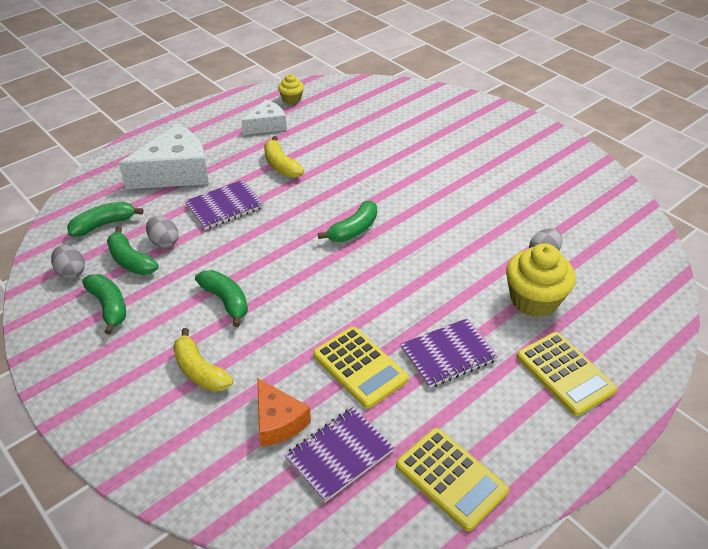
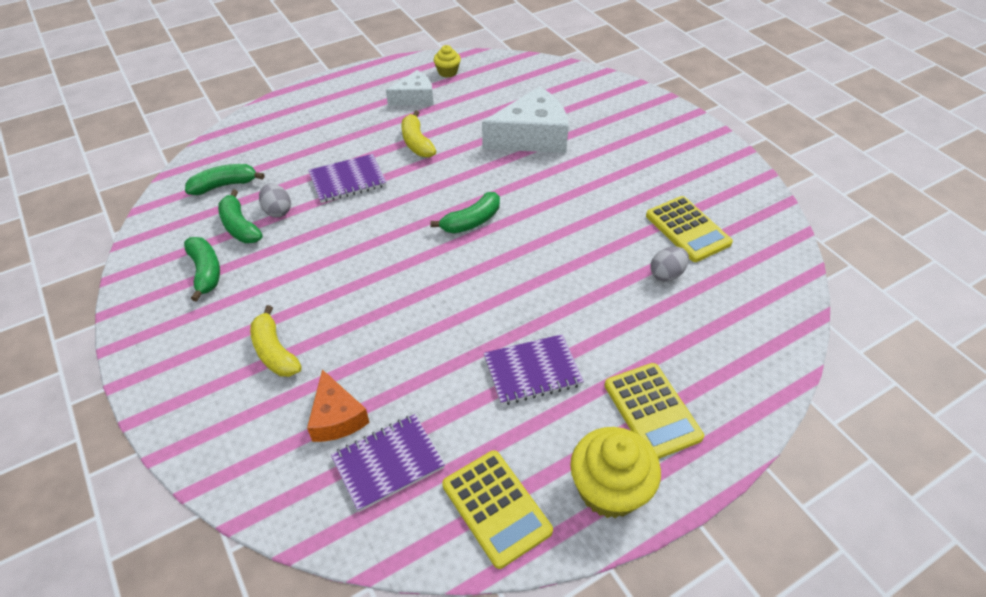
camera: 10 degrees right, 5 degrees up
grey egg [51,245,85,279] -> none
white cheese [119,124,209,189] -> white cheese moved to [482,86,569,153]
green banana [195,270,248,327] -> none
yellow calculator [313,327,408,409] -> yellow calculator moved to [646,196,733,262]
yellow cupcake [506,243,576,318] -> yellow cupcake moved to [570,427,661,518]

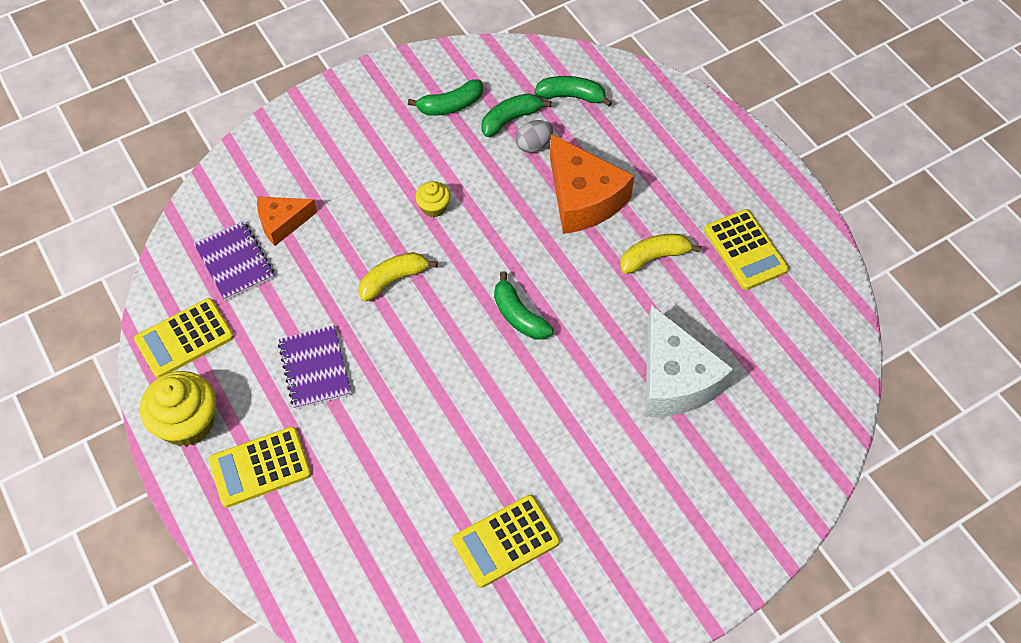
camera: 90 degrees right, 10 degrees up
green banana [185,164,264,195] -> green banana turned 60 degrees counterclockwise [534,76,613,107]
yellow banana [250,305,302,377] -> yellow banana moved to [358,252,438,302]
purple notebook [308,154,387,203] -> orange cheese [550,134,634,234]
white cheese [386,70,433,106] -> yellow calculator [704,209,789,290]
yellow cupcake [434,45,461,78] -> yellow cupcake moved to [415,181,450,217]
grey egg [650,247,689,282] -> none

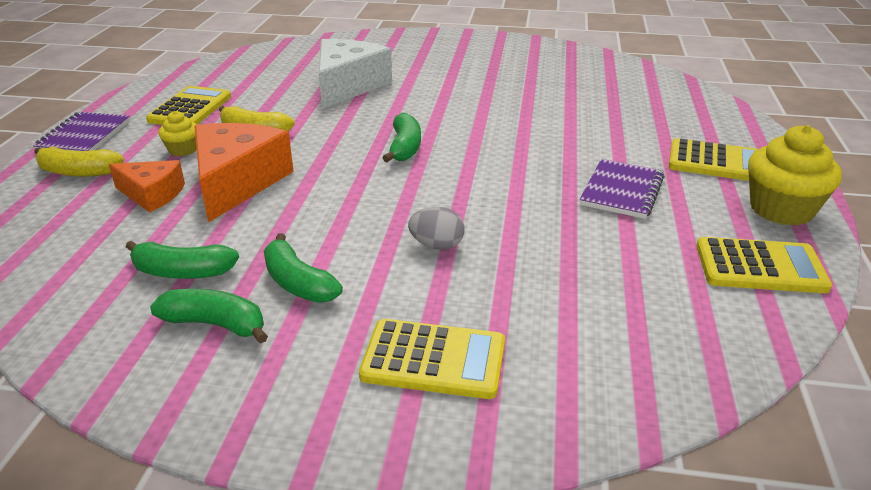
camera: 140 degrees left, 25 degrees down
purple notebook [194,221,275,301] -> purple notebook moved to [33,112,130,151]
orange cheese [257,197,317,246] -> orange cheese moved to [109,160,185,212]
yellow banana [358,252,438,302] -> yellow banana moved to [34,147,124,177]
yellow cupcake [415,181,450,217] -> yellow cupcake moved to [158,111,197,156]
yellow calculator [452,495,560,588] -> yellow calculator moved to [359,319,505,399]
grey egg [516,120,553,153] -> grey egg moved to [408,207,465,250]
green banana [534,76,613,107] -> green banana moved to [264,233,343,303]

